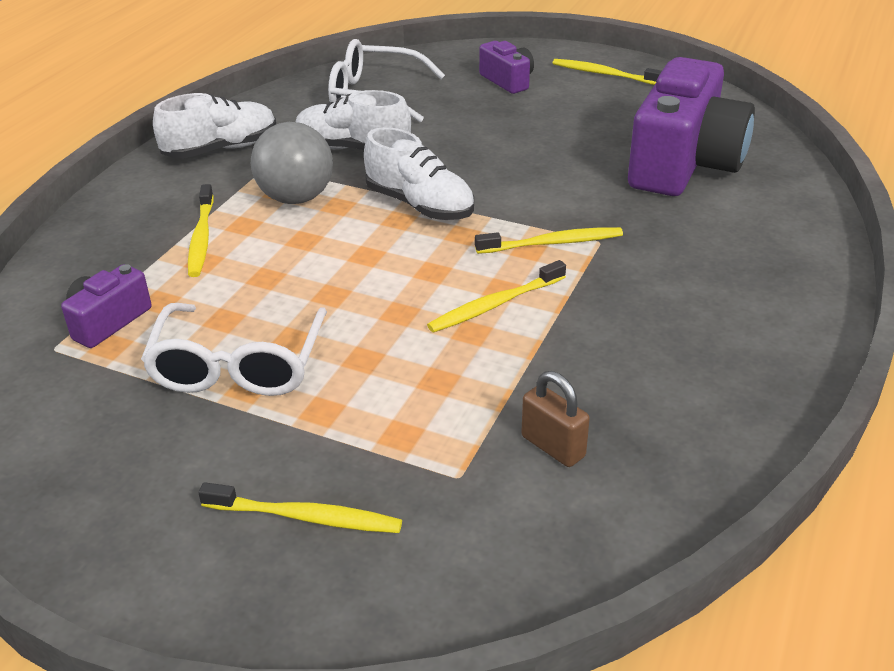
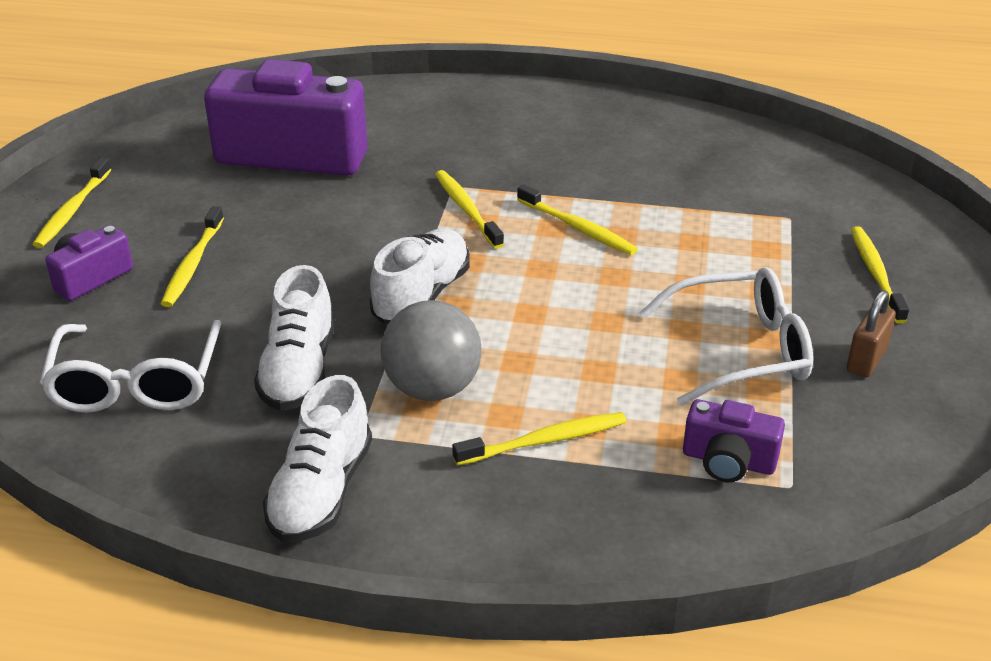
camera: 105 degrees left, 0 degrees up
white shoe [153,93,276,159] -> white shoe turned 120 degrees counterclockwise [263,375,372,542]
brown padlock [521,371,590,467] -> brown padlock moved to [847,290,896,378]
none -> yellow toothbrush [161,206,224,307]

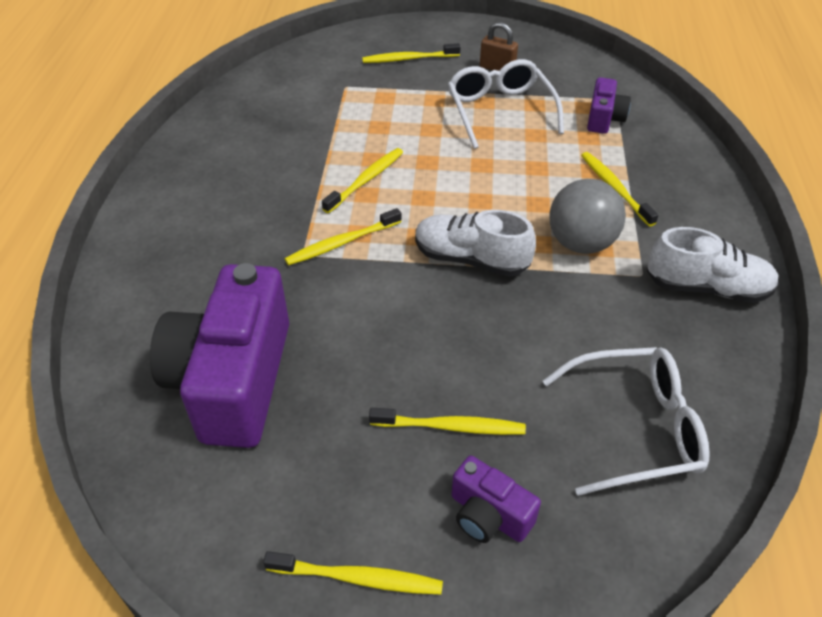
camera: 95 degrees left, 10 degrees up
white shoe [254,265,335,411] -> none

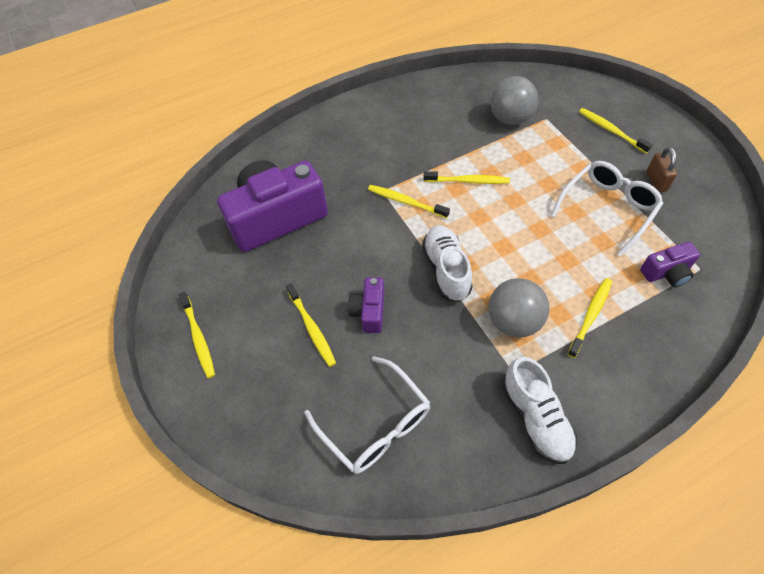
camera: 60 degrees right, 10 degrees up
purple camera [452,456,541,543] -> purple camera moved to [348,277,385,333]
none -> grey ball [491,76,538,125]

